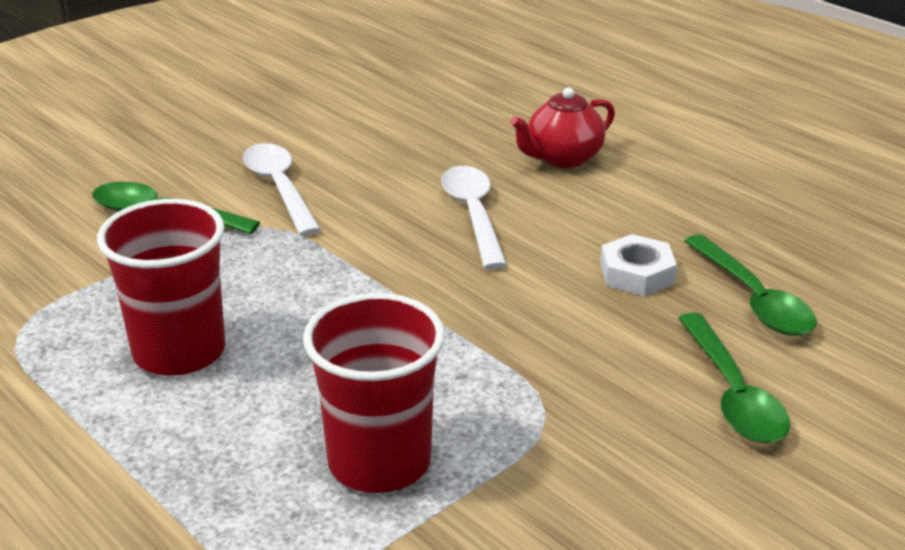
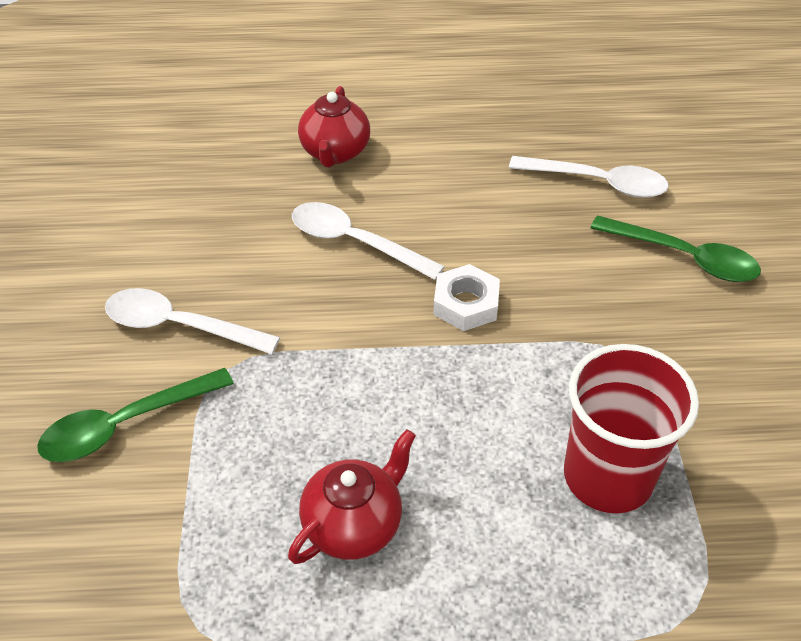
camera: 50 degrees left, 15 degrees up
red cup [97,199,225,375] -> red teapot [288,429,416,564]
white nut [600,234,677,296] -> white nut moved to [433,264,500,331]
green spoon [685,235,817,336] -> white spoon [509,156,669,198]

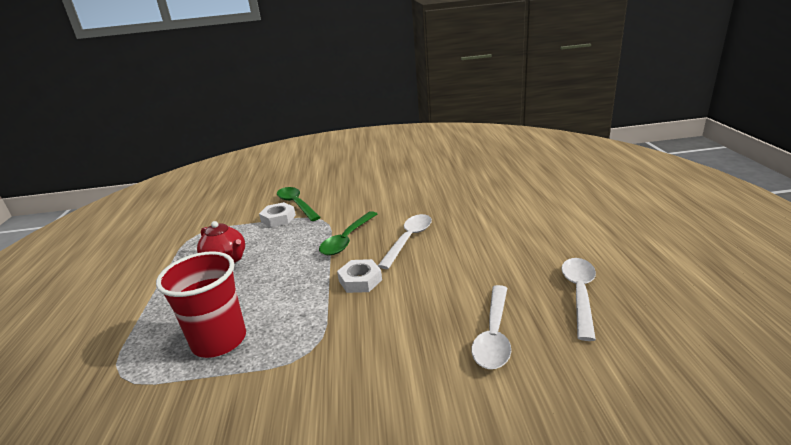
camera: 90 degrees right, 20 degrees down
white spoon [105,288,280,354] -> white spoon moved to [561,258,596,341]
red teapot [298,86,370,167] -> none
green spoon [591,215,761,282] -> green spoon moved to [319,211,377,255]
none -> white nut [259,202,296,227]

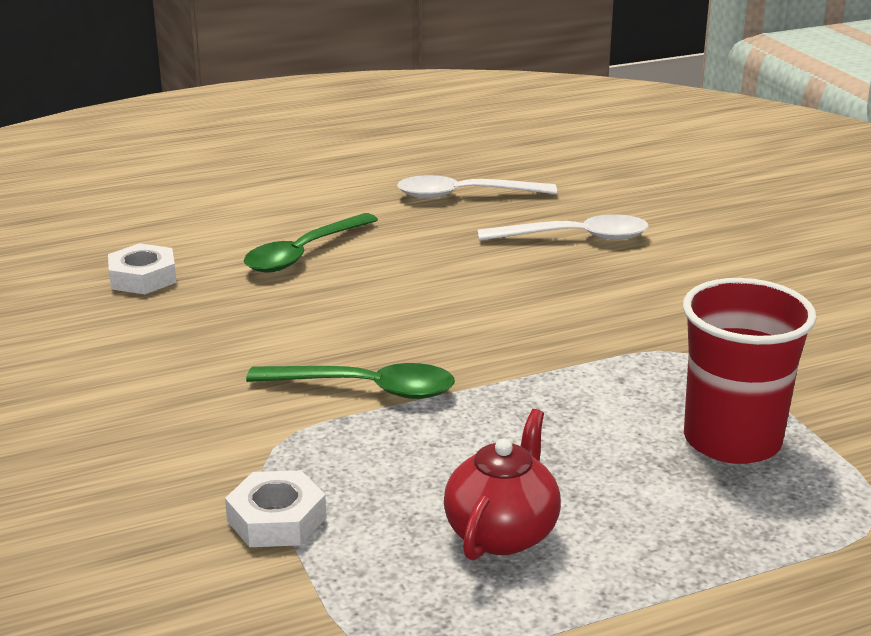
camera: 110 degrees left, 0 degrees up
green spoon [277,187,321,221] -> green spoon moved to [244,213,378,273]
white nut [337,259,382,293] -> white nut moved to [108,243,177,294]
white spoon [378,214,432,269] -> none

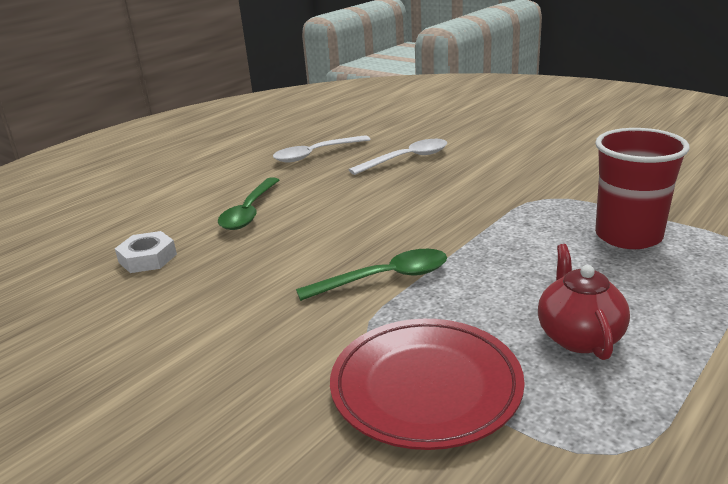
camera: 25 degrees left, 0 degrees up
white nut [225,470,326,547] -> red plate [330,319,525,450]

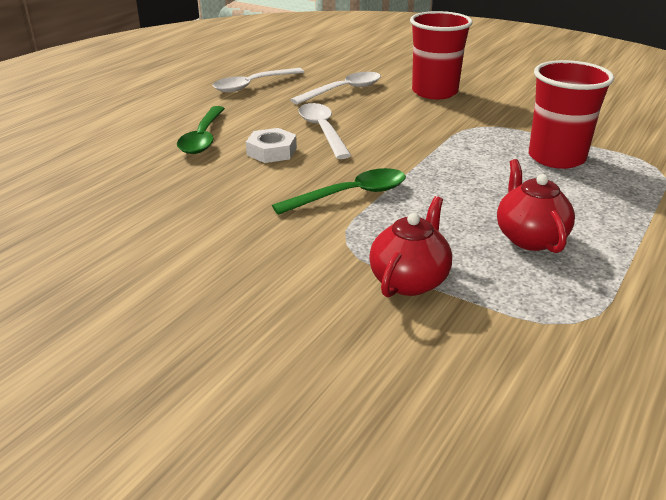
camera: 10 degrees left, 5 degrees up
white nut [115,231,177,273] -> white nut moved to [246,128,297,163]
red plate [330,319,525,450] -> red teapot [369,196,452,297]
none -> white spoon [299,103,352,159]
none -> red cup [410,11,473,99]

